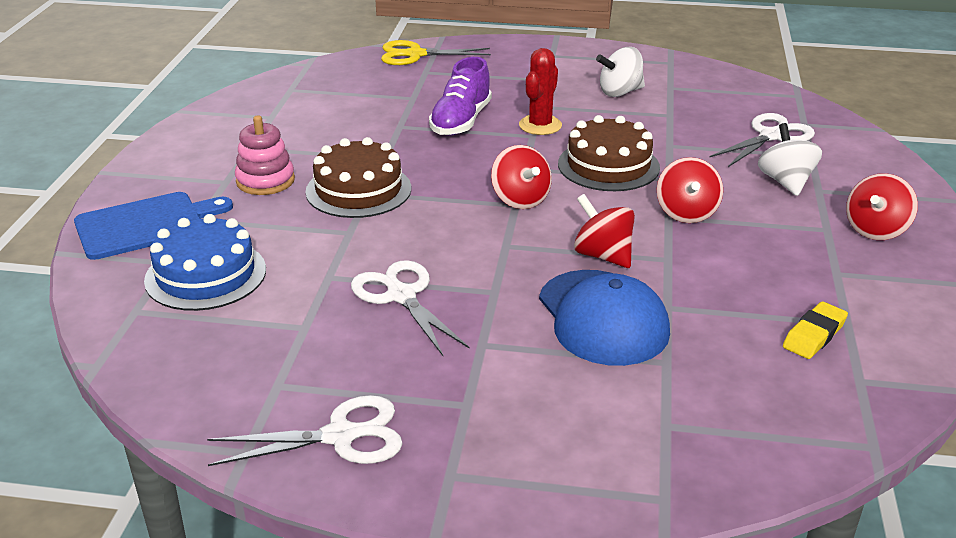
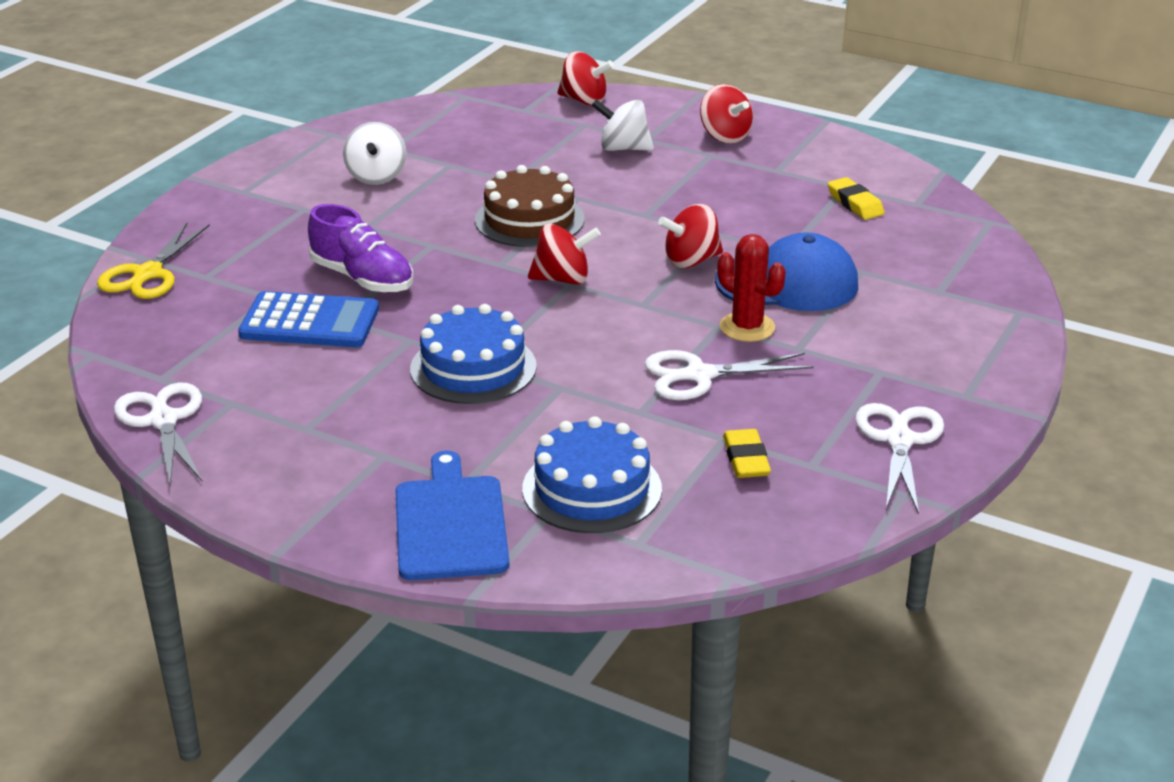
camera: 70 degrees left, 0 degrees up
pink stacking toy [235,116,295,195] -> none
brown cake [305,137,411,218] -> blue cake [410,304,537,404]
red cactus [519,48,562,135] -> red cactus moved to [717,234,786,342]
red spinning top [657,157,723,223] -> red spinning top moved to [557,51,614,106]
white scissors [709,113,815,167] -> white scissors moved to [114,383,203,485]
none -> blue calculator [238,291,379,347]
none -> yellow eraser [723,429,771,478]

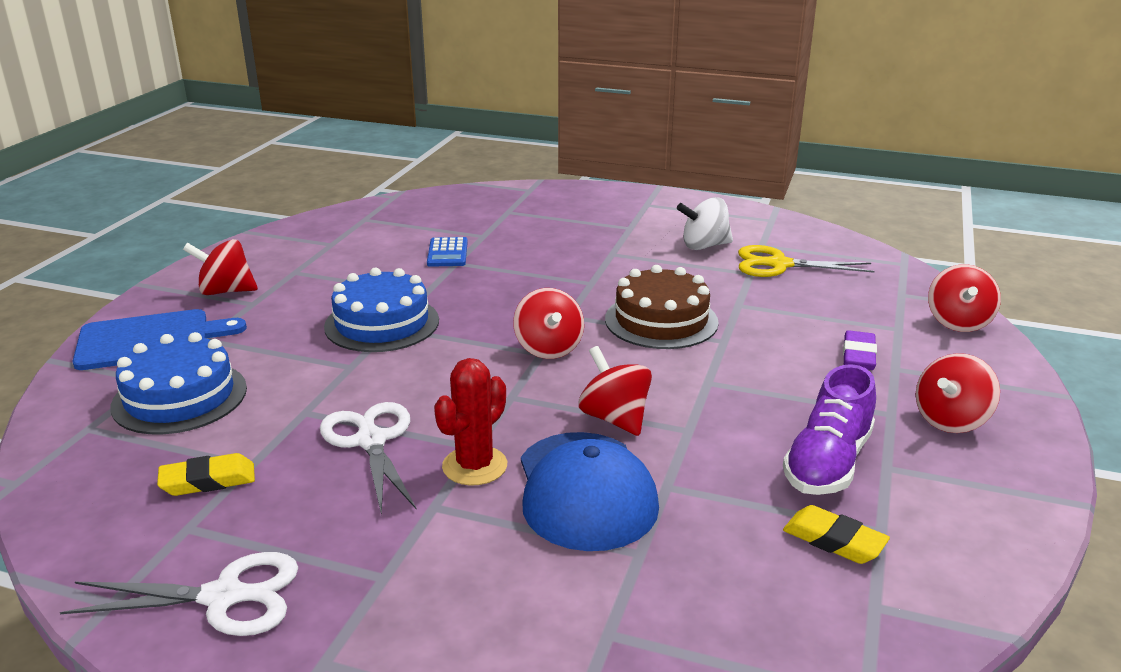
camera: 80 degrees right, 5 degrees down
yellow scissors [97,223,210,299] -> yellow scissors moved to [738,245,875,277]
white scissors [114,383,203,485] -> none
blue calculator [238,291,379,347] -> blue calculator [427,237,468,267], size x0.59
purple shoe [308,204,413,293] -> purple shoe moved to [783,364,876,495]
white spinning top [592,99,654,151] -> purple eraser [843,330,877,370]
yellow eraser [828,177,885,220] -> yellow eraser turned 75 degrees clockwise [783,505,890,564]
none -> red spinning top [183,239,258,295]

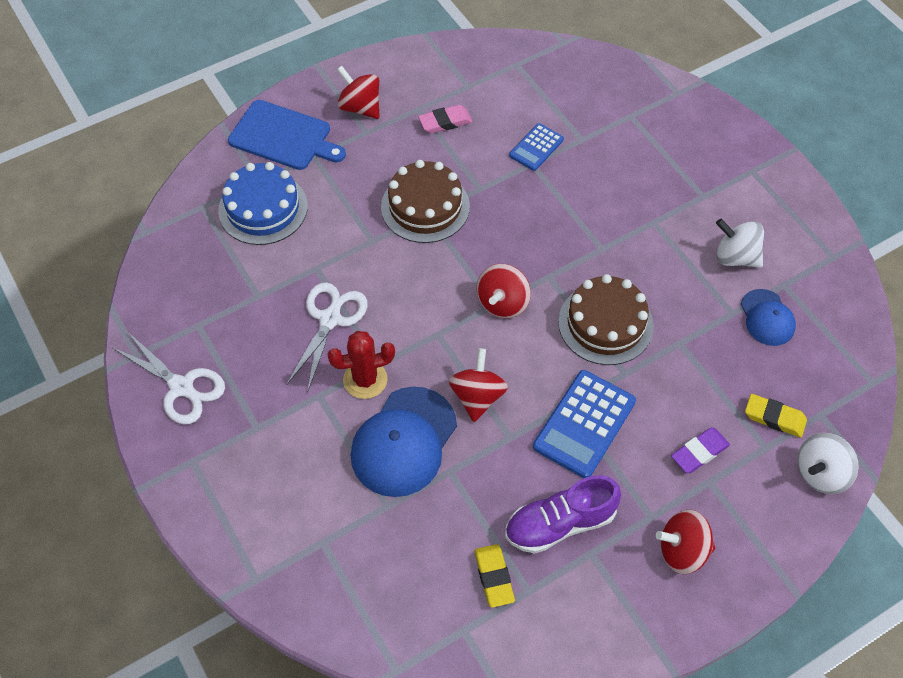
camera: 40 degrees right, 30 degrees up
yellow eraser [157,453,255,496] -> yellow eraser moved to [745,394,807,437]
blue cake [324,268,439,352] -> brown cake [381,160,470,243]
yellow scissors [738,245,875,277] -> blue cap [741,289,796,346]
red spinning top [928,264,1001,332] -> white spinning top [797,433,859,494]
none -> pink eraser [418,105,472,134]
none -> blue calculator [533,370,636,478]

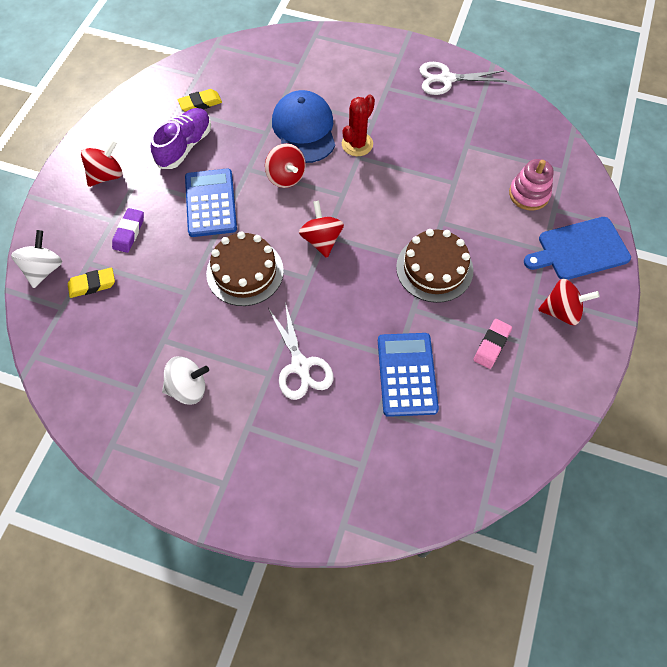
camera: 140 degrees right, 5 degrees up
blue cake [218,162,308,245] -> pink stacking toy [509,159,554,211]
white scissors [286,282,368,390] -> white scissors moved to [268,302,333,400]
yellow eraser [474,544,515,608] -> yellow eraser turned 60 degrees counterclockwise [178,89,222,112]
blue calculator [509,123,564,171] -> blue calculator [378,333,439,417], size x1.70
blue cap [741,289,796,346] -> none

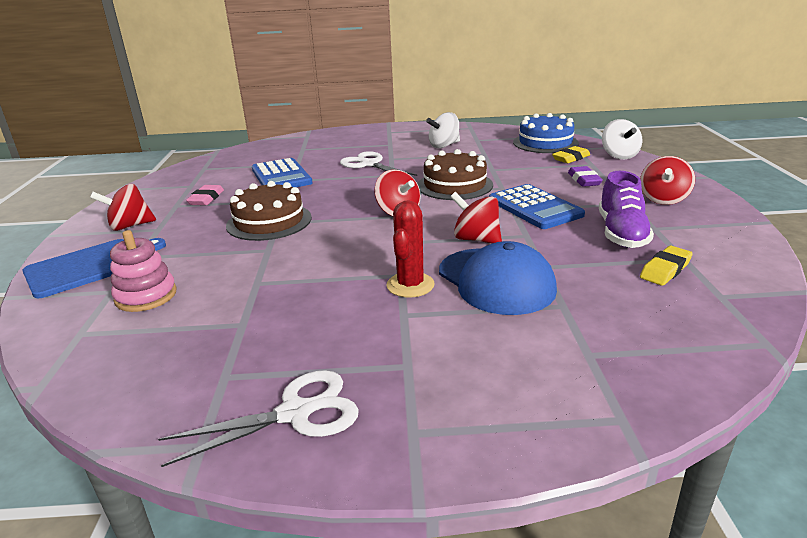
camera: 160 degrees right, 35 degrees down
none -> blue cake [513,113,579,153]

